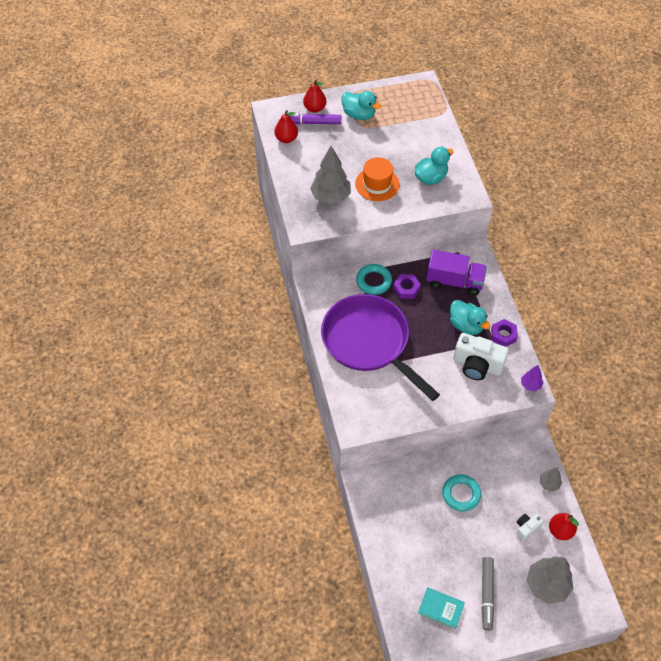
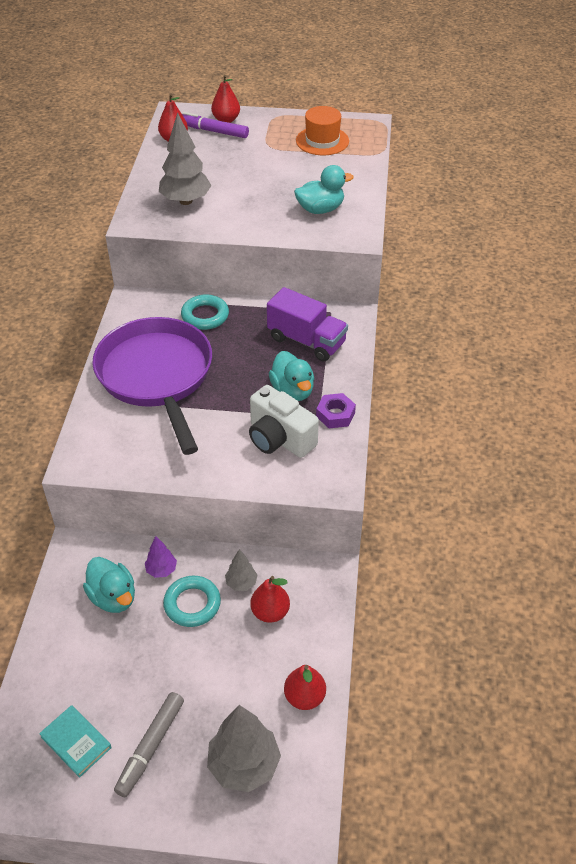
camera: 20 degrees right, 10 degrees down
turquoise duck [341,91,381,120] -> turquoise duck moved to [83,557,135,613]
orange hat [355,157,399,201] -> orange hat moved to [296,106,349,155]
purple nut [393,274,421,299] -> none
white camera [516,514,544,541] -> none
purple tree [521,365,544,392] -> purple tree moved to [145,536,177,578]
grey tree [540,467,562,492] -> grey tree moved to [225,549,257,591]
none -> red pear [250,576,290,623]

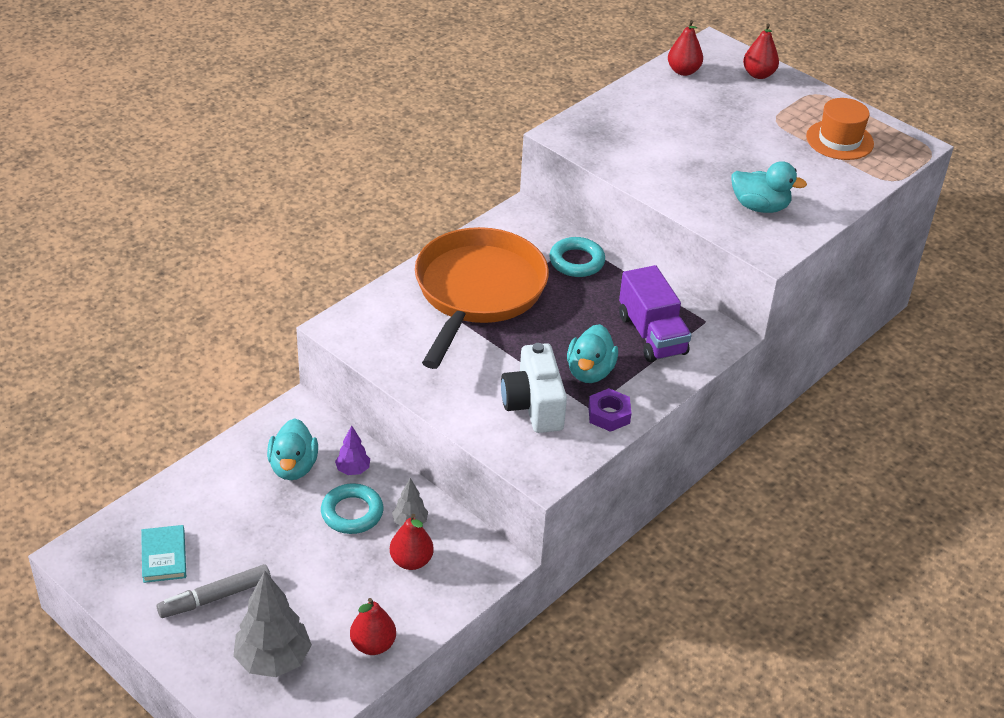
camera: 35 degrees right, 5 degrees down
purple pan [92,317,212,455] -> orange pan [415,227,549,369]
grey tree [159,112,212,205] -> none
purple marker [182,112,249,138] -> none

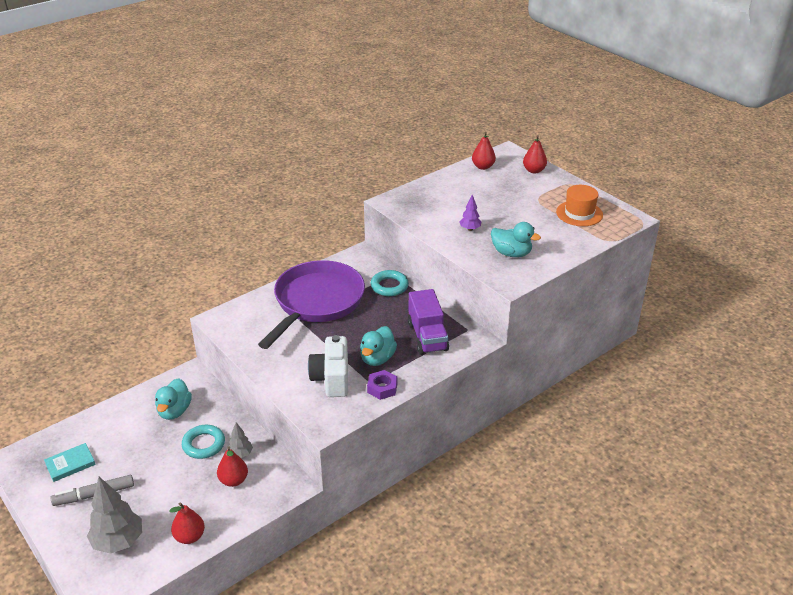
camera: 10 degrees right, 5 degrees down
turquoise book [141,525,186,583] -> turquoise book turned 60 degrees clockwise [44,443,96,482]
purple tree [335,425,370,475] -> purple tree moved to [460,195,481,231]
orange pan [415,227,549,369] -> purple pan [258,260,365,349]

